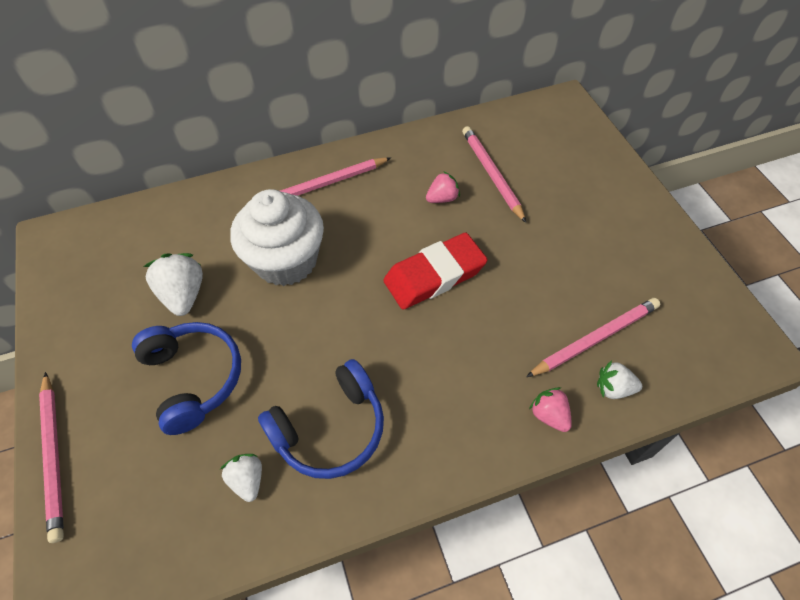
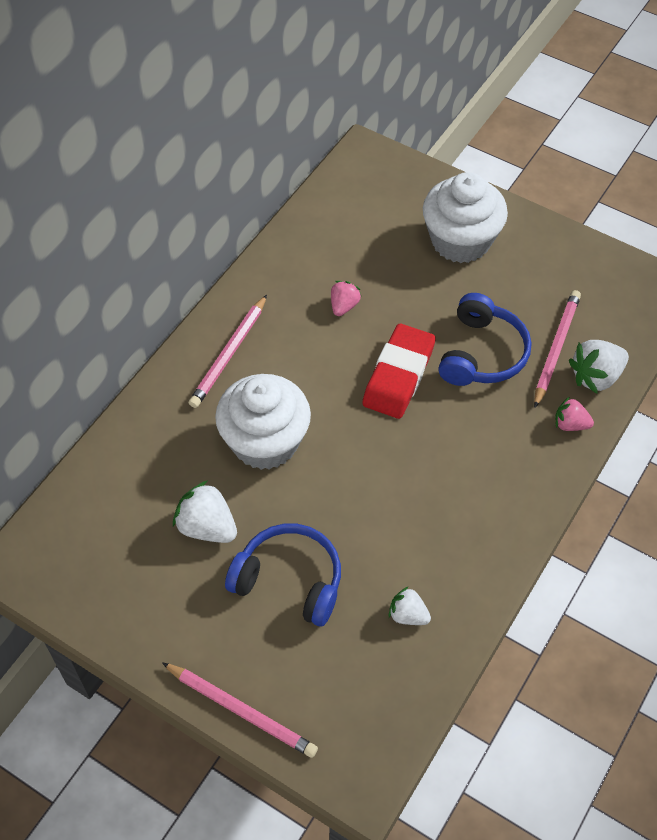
camera: 40 degrees left, 0 degrees up
blue headphones [258,359,384,479] -> blue headphones moved to [438,293,531,386]
pink pencil [462,126,526,223] -> none
white strawberry [597,360,642,399] -> white strawberry [569,340,629,394], size x1.62
none -> white cupcake [423,172,508,263]

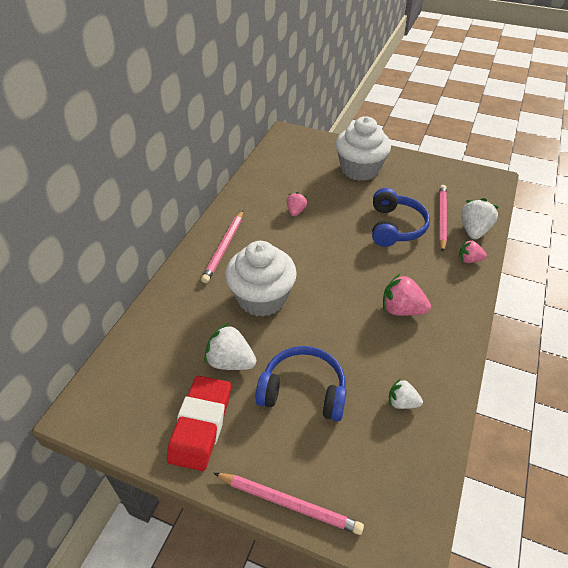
camera: 10 degrees left, 10 degrees down
red eraser [362,324,436,419] -> red eraser moved to [167,376,231,471]
white strawberry [569,340,629,394] -> white strawberry turned 150 degrees clockwise [461,198,499,239]
none -> pink strawberry [383,274,431,316]

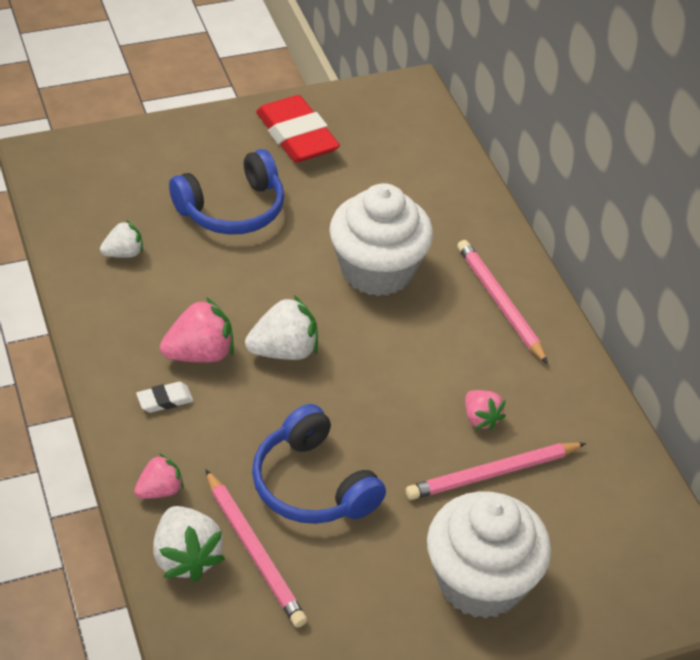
camera: 135 degrees right, 0 degrees up
white strawberry [204,323,256,370] -> white strawberry moved to [245,295,318,360]
pink pencil [214,473,364,535] -> pink pencil moved to [406,442,586,500]
none -> white eraser [136,382,193,413]

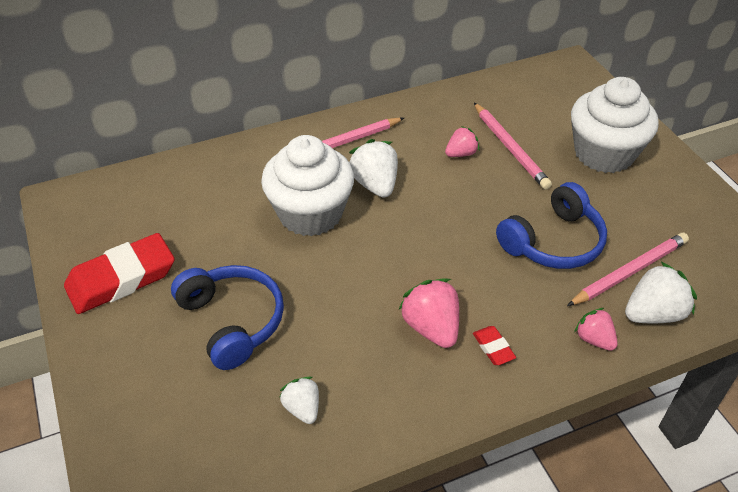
camera: 90 degrees left, 0 degrees up
white eraser [136,382,193,413] -> red eraser [473,326,516,365]
white strawberry [245,295,318,360] -> white strawberry moved to [349,139,398,197]

